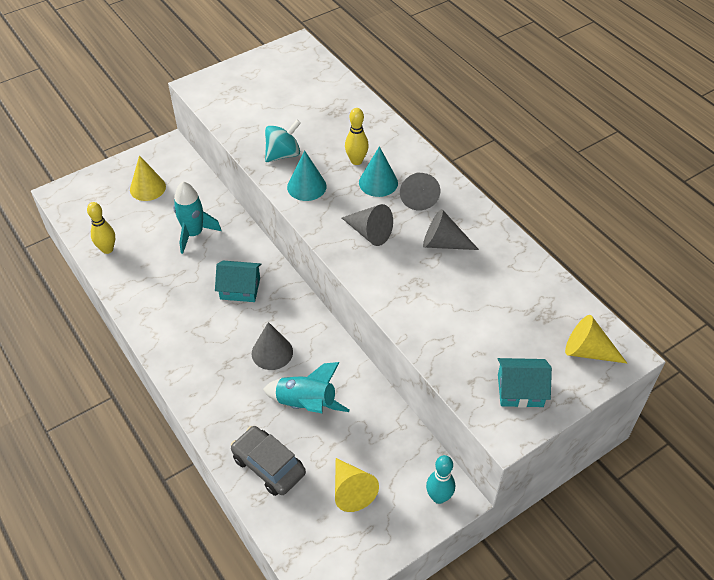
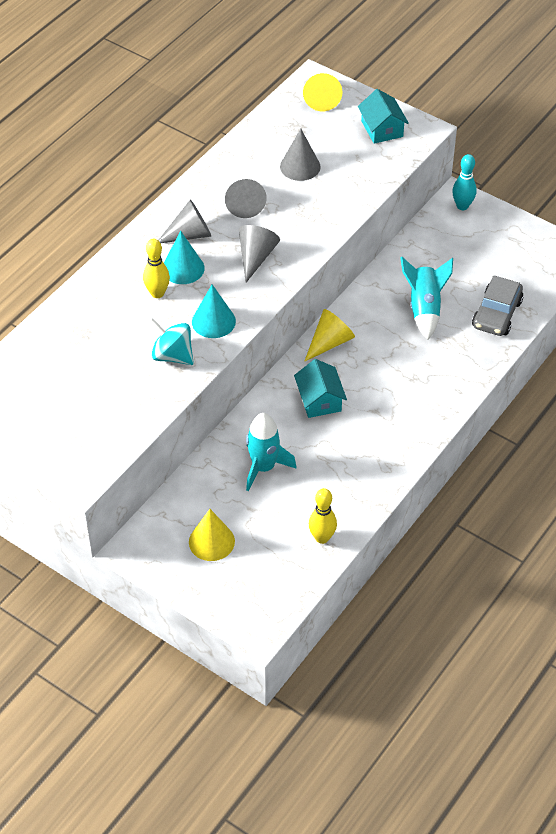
camera: 110 degrees left, 0 degrees up
grey cone [252,322,293,370] -> grey cone moved to [280,129,321,181]
yellow cone [335,458,379,512] -> yellow cone moved to [304,309,355,362]

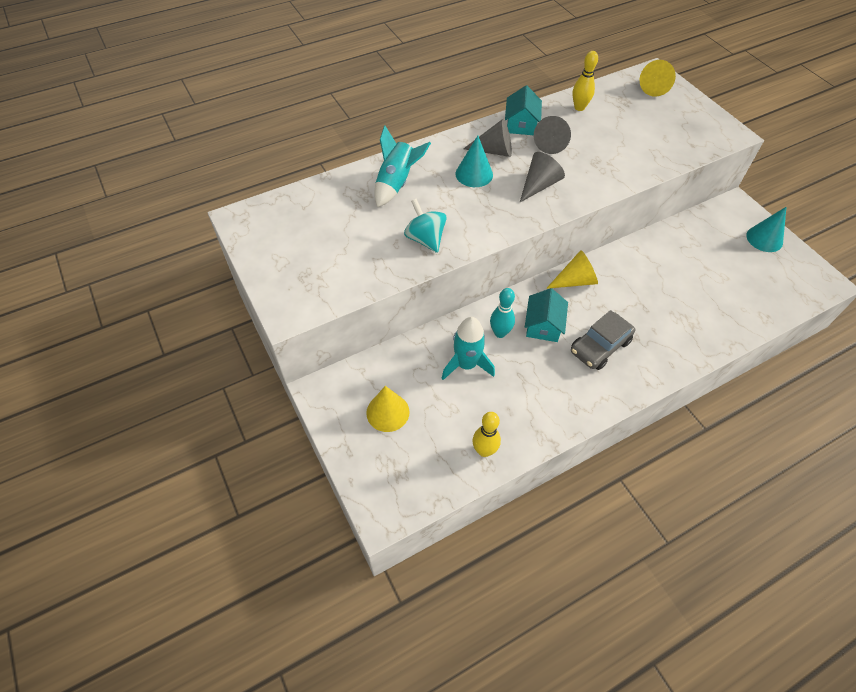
camera: 25 degrees right, 5 degrees up
yellow bowling pin [143,239,170,298] -> yellow bowling pin moved to [573,51,598,111]
turquoise cone [192,284,236,338] -> turquoise cone moved to [746,207,787,252]
grey cone [280,129,321,181] -> none
turquoise house [358,89,409,144] -> turquoise house moved to [505,86,542,135]
turquoise rocket [400,257,453,339] -> turquoise rocket moved to [374,125,431,207]
turquoise bowling pin [452,154,477,210] -> turquoise bowling pin moved to [490,288,515,338]
grey car [472,275,523,336] -> grey car moved to [571,310,635,370]

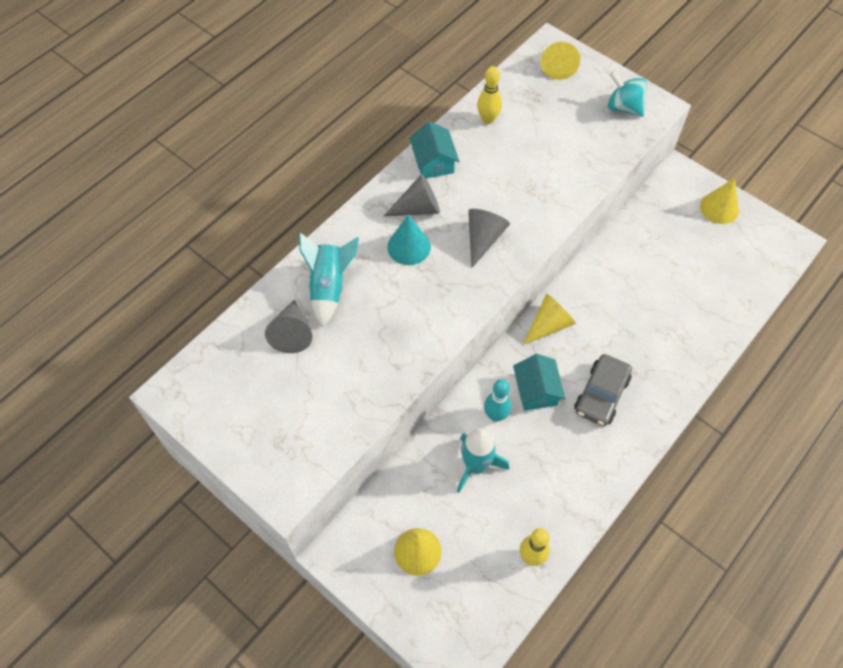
camera: 20 degrees left, 5 degrees up
turquoise spinning top [404,199,447,253] -> turquoise spinning top moved to [608,71,647,117]
grey cone [534,116,571,154] -> grey cone moved to [265,300,312,353]
turquoise cone [746,207,787,252] -> yellow cone [700,178,739,224]

